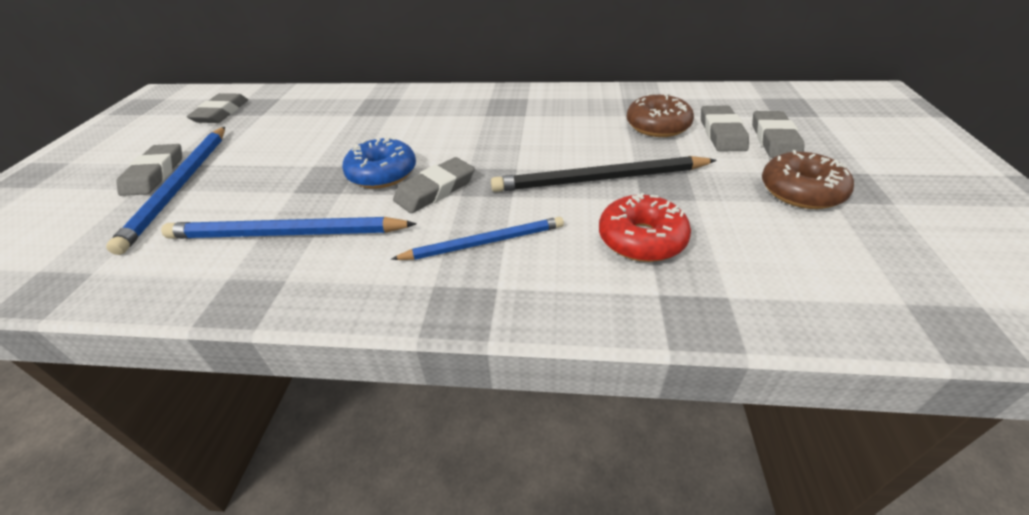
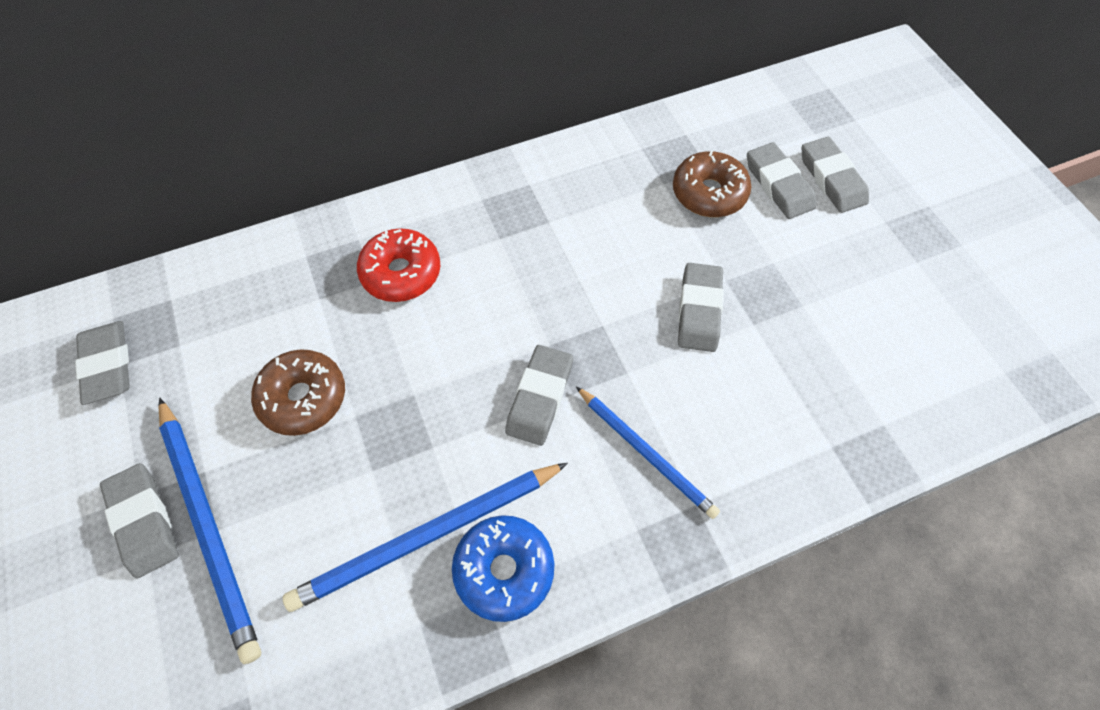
camera: 30 degrees left, 20 degrees up
blue donut [342,137,416,188] -> blue donut moved to [452,515,554,622]
blue pencil [391,217,564,260] -> blue pencil turned 90 degrees clockwise [576,387,720,519]
black pencil [491,156,717,192] -> grey eraser [678,263,724,352]
red donut [599,193,691,262] -> red donut moved to [357,228,440,302]
brown donut [762,150,854,209] -> brown donut moved to [251,349,345,436]

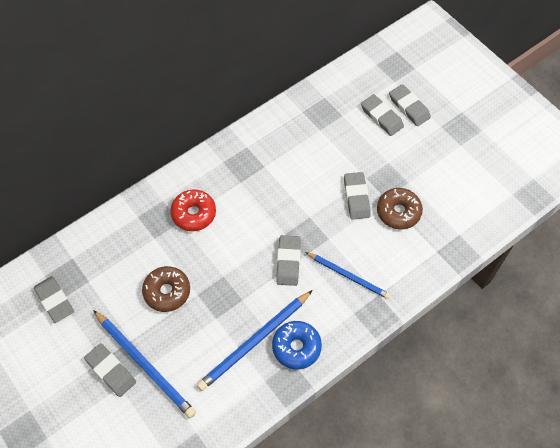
camera: 15 degrees left, 0 degrees up
brown donut [673,150,751,217] -> brown donut moved to [377,188,423,229]

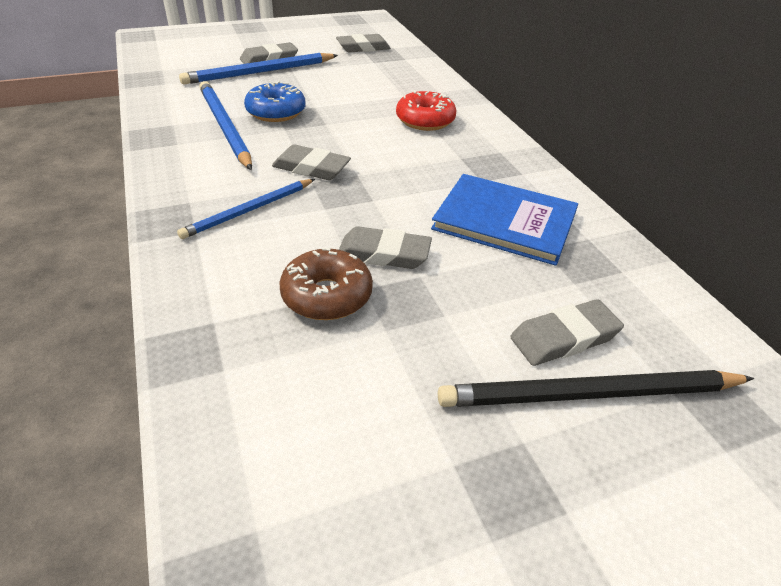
camera: 105 degrees right, 20 degrees down
brown donut [142,266,190,312] -> none
blue donut [272,321,322,369] -> blue donut moved to [244,81,306,122]
grey eraser [389,84,431,126] -> black pencil [438,370,754,407]
none -> blue book [431,174,578,266]

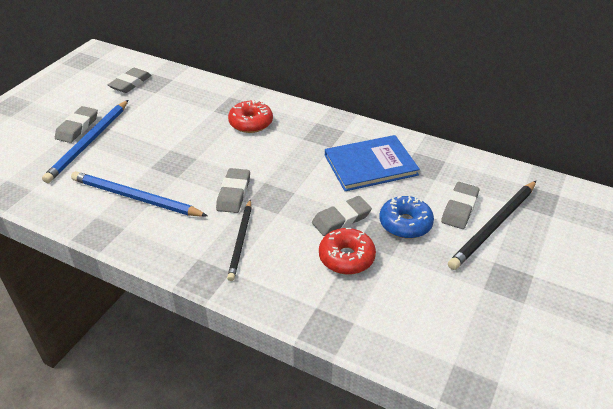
camera: 40 degrees left, 0 degrees up
blue pencil [177,179,315,239] -> black pencil [227,199,251,281]
blue donut [244,81,306,122] -> blue donut moved to [379,196,434,239]
grey eraser [272,145,351,180] -> grey eraser turned 60 degrees counterclockwise [216,168,250,213]
brown donut [279,248,373,320] -> red donut [319,227,376,275]

